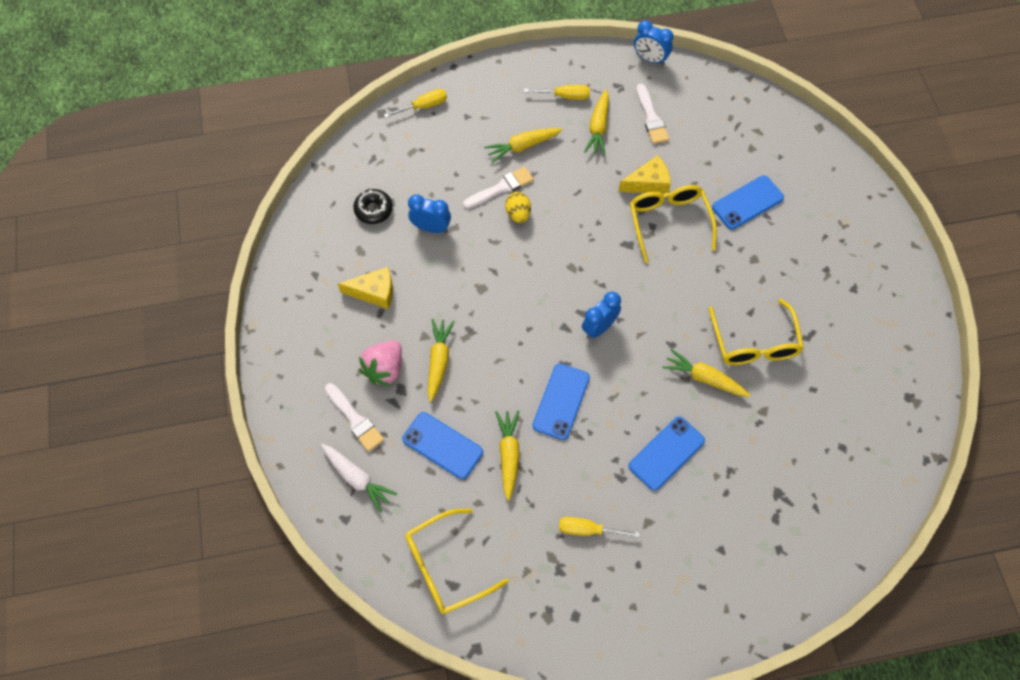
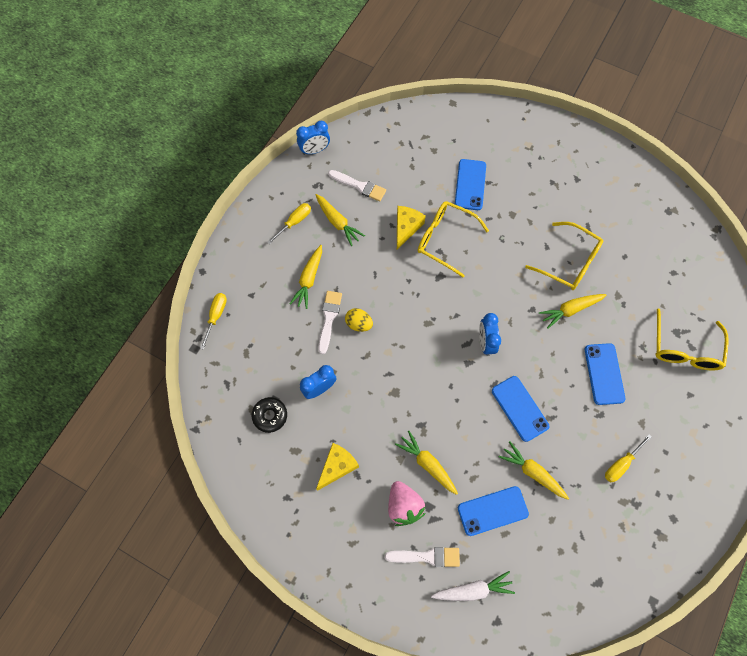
camera: 50 degrees left, 5 degrees up
yellow glasses [405,509,508,614] -> yellow glasses moved to [655,309,729,370]

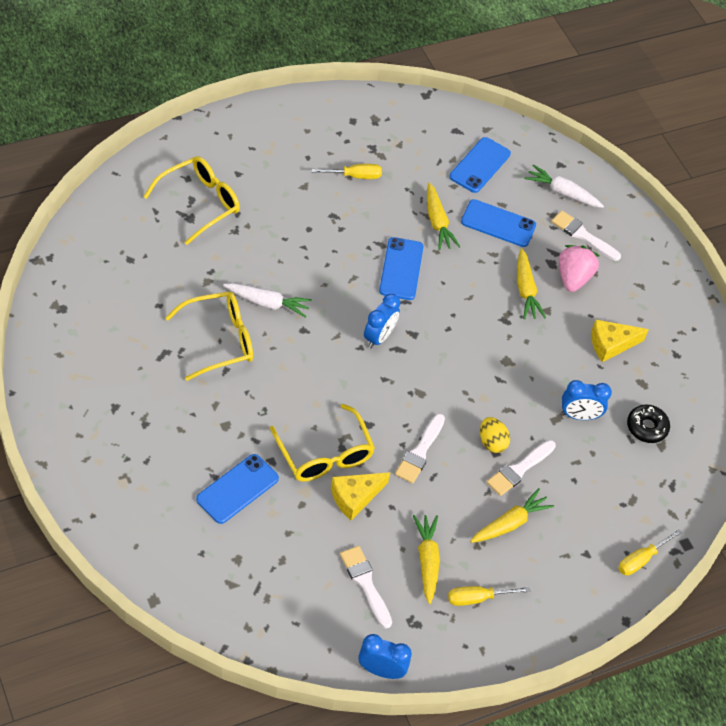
camera: 150 degrees left, 15 degrees down
yellow glasses [525,222,603,290] -> yellow glasses turned 90 degrees clockwise [165,292,253,381]
yellow carrot [539,294,606,329] -> white carrot [223,283,312,318]
blue phone [585,343,625,405] -> blue phone moved to [449,137,511,193]
none -> white brush [395,414,445,483]

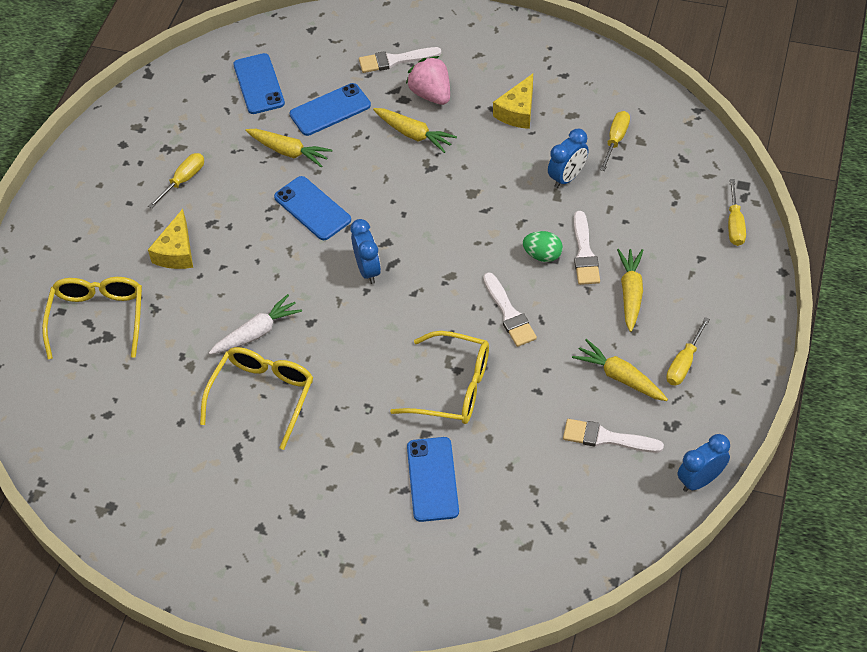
camera: 40 degrees left, 0 degrees up
yellow cheese [331,472,390,520] -> yellow cheese moved to [148,209,193,269]
yellow egg [480,417,510,453] -> green egg [523,231,563,262]
white carrot [525,164,604,208] -> none
black donut [627,405,670,443] -> yellow screwdriver [600,111,630,171]

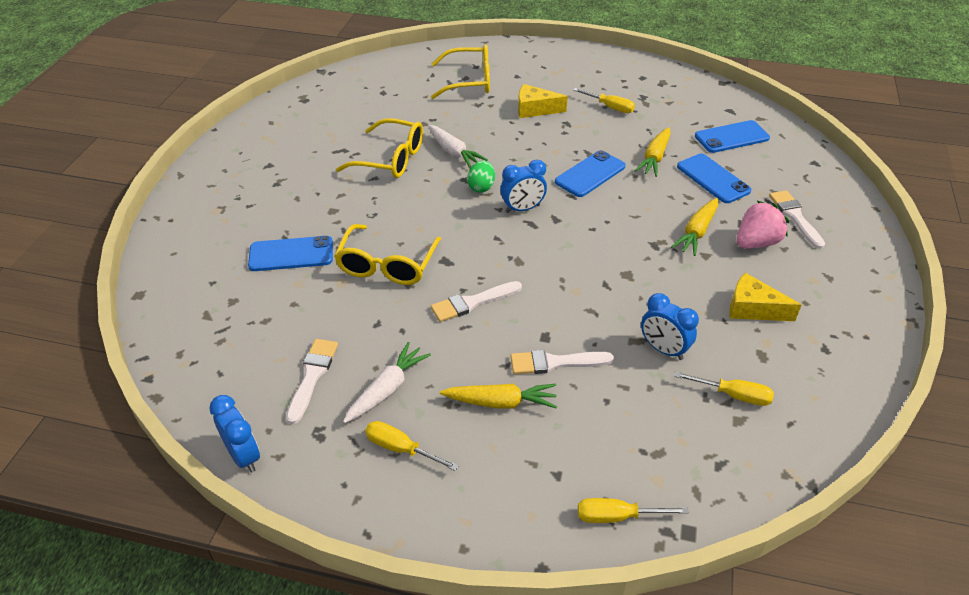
camera: 85 degrees right, 10 degrees down
green egg [523,231,563,262] -> green egg moved to [467,161,495,193]
yellow carrot [572,339,668,401] -> white carrot [343,342,431,423]

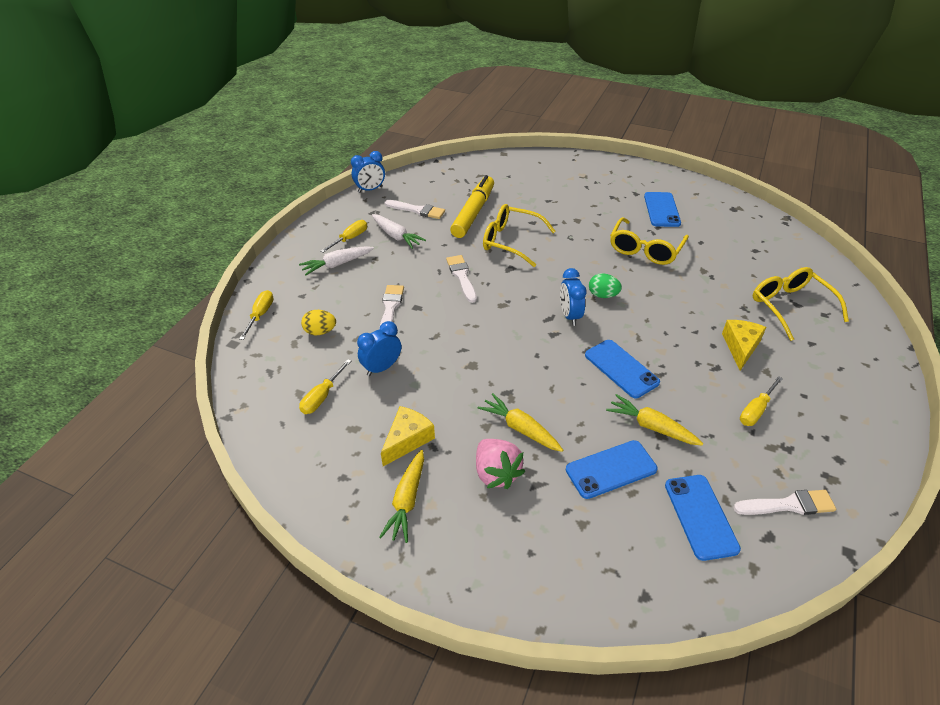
camera: 100 degrees right, 0 degrees up
blue phone [248,236,333,271] -> blue phone moved to [644,192,681,227]
white carrot [428,125,488,168] -> white carrot moved to [299,246,374,275]
yellow glasses [431,45,490,99] -> yellow glasses turned 150 degrees clockwise [753,267,849,341]
yellow carrot [440,384,557,409] -> yellow carrot moved to [379,450,424,543]
white brush [769,190,825,249] -> white brush moved to [733,490,836,515]
none -> yellow egg [301,310,336,335]
none -> yellow marker [450,175,494,238]

